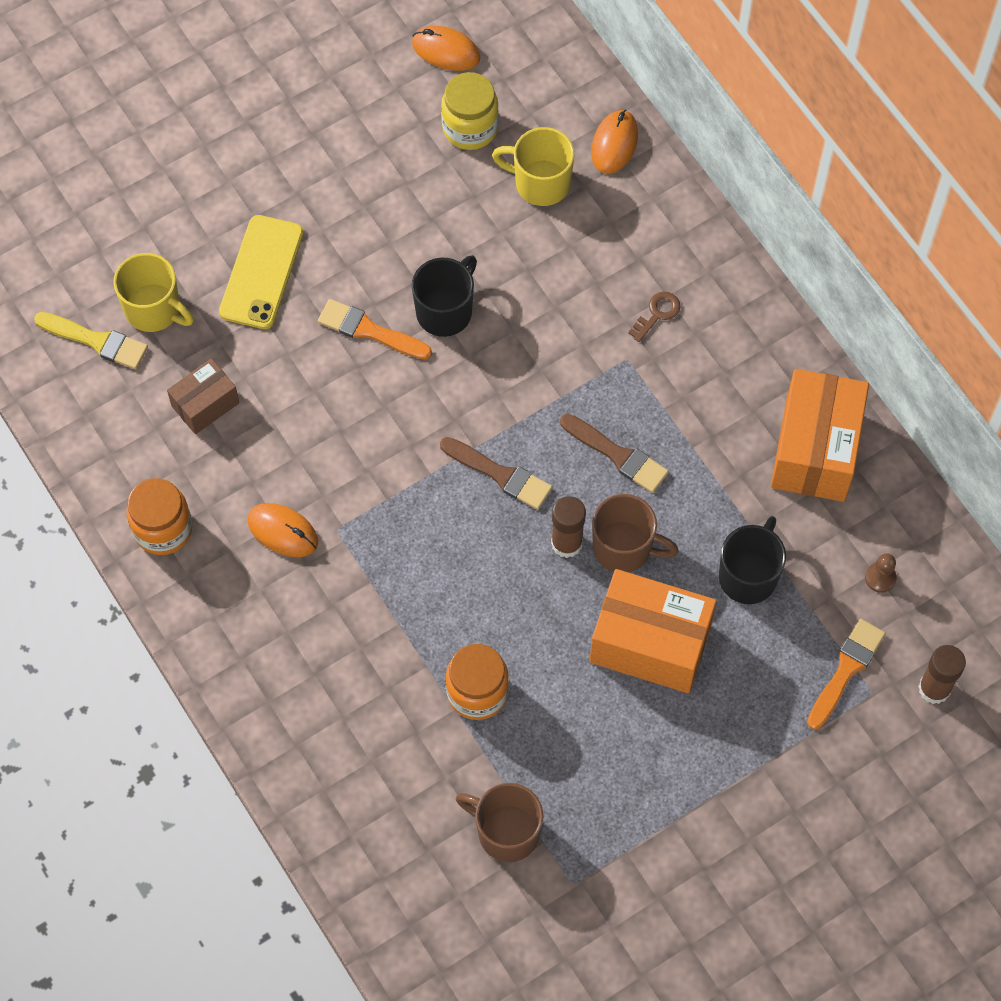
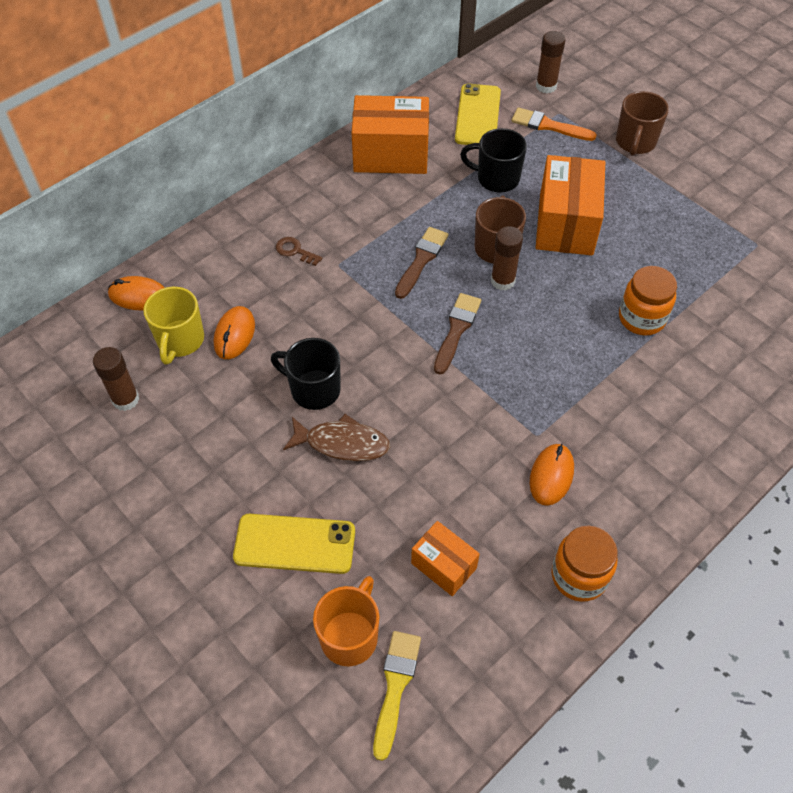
camera: 100 degrees left, 10 degrees down
yellow mug [113,253,194,332] -> orange mug [313,576,380,666]
brown box [167,358,239,434] -> orange box [411,521,480,596]
orange brush [318,299,432,360] -> brown fish [283,414,390,461]
orange mouse [412,26,481,71] -> orange mouse moved to [214,306,255,359]
yellow jar [441,72,499,150] -> brown glue stick [93,347,139,411]
brown mug [456,783,543,862] -> brown mug moved to [616,91,669,156]
brown pawn [865,553,897,593] -> yellow phone [455,84,501,145]

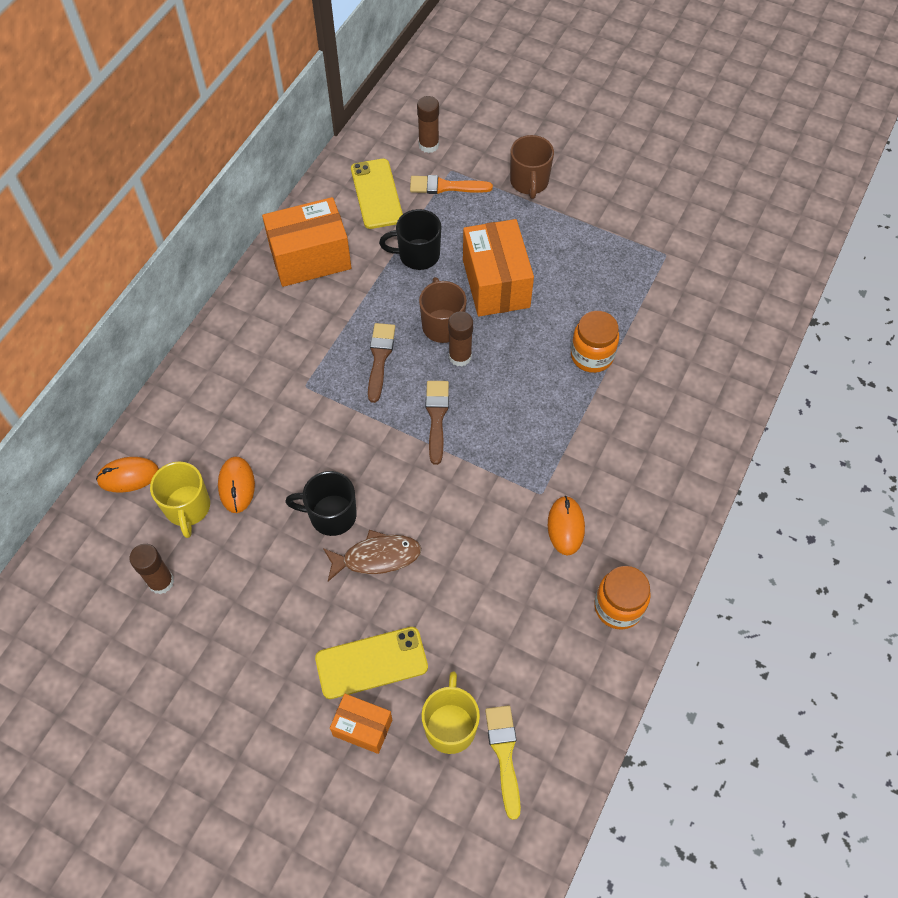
camera: 20 degrees left, 5 degrees up
brown key [276,237,322,266] -> none
orange mug [313,576,380,666] -> yellow mug [422,672,480,754]
orange box [411,521,480,596] -> orange box moved to [330,694,392,754]

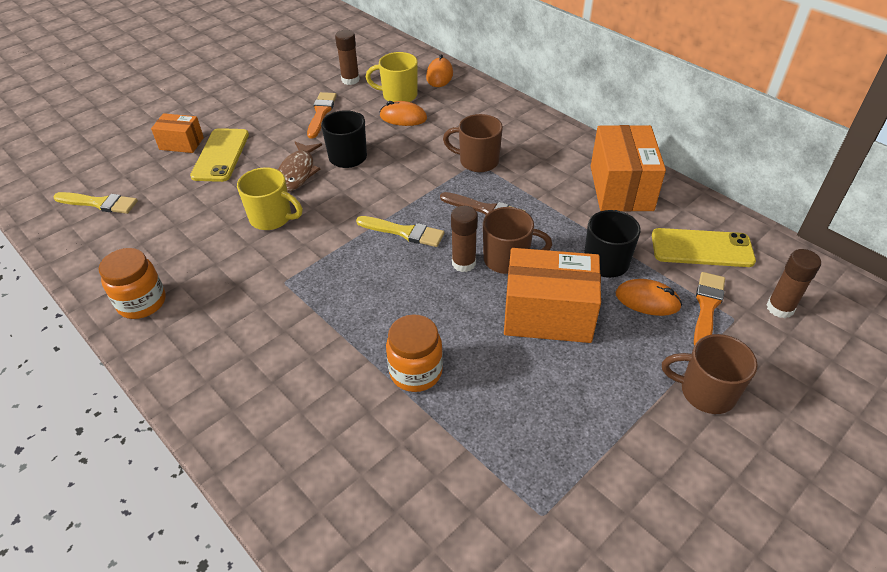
camera: 110 degrees right, 15 degrees down
orange box [330,694,392,754] -> orange box turned 60 degrees clockwise [151,113,204,153]
yellow mug [422,672,480,754] -> yellow mug moved to [237,167,303,230]
brown brush [426,381,449,465] -> yellow brush [356,216,444,247]
orange mouse [548,496,585,556] -> orange mouse moved to [616,279,682,316]
none -> orange brush [307,92,337,138]
none -> brown mug [443,114,503,172]

